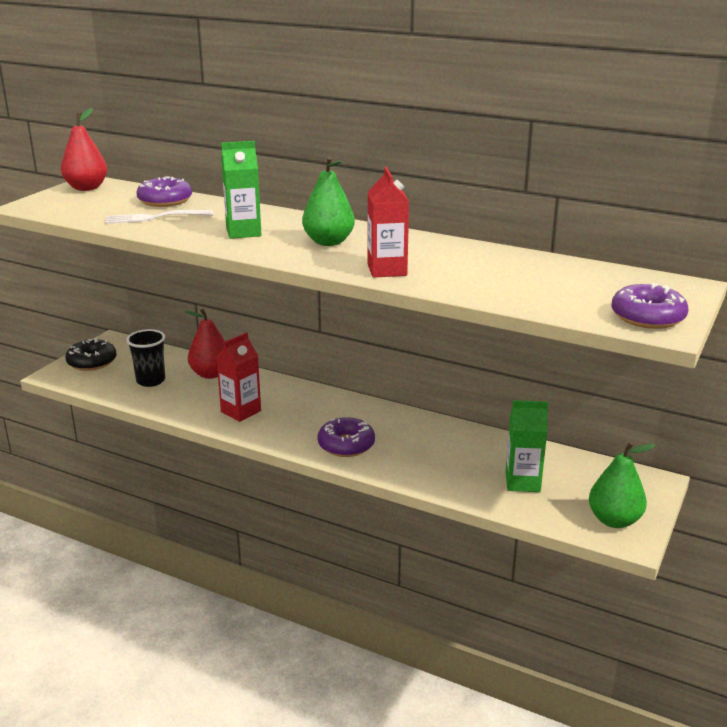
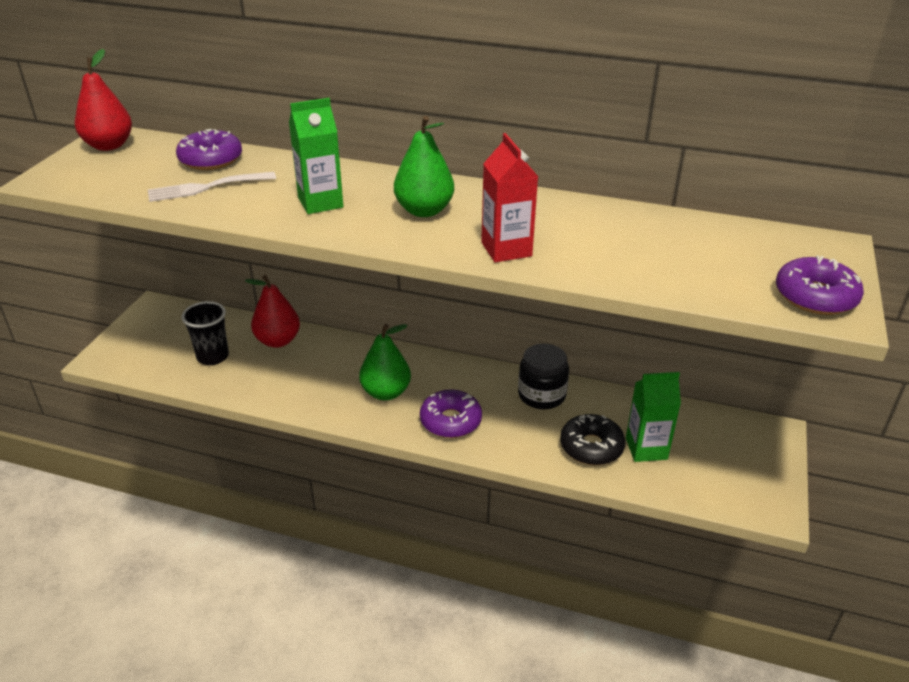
camera: 10 degrees left, 10 degrees up
black donut [65,339,117,371] -> black donut moved to [560,414,625,465]
red carton [216,332,261,422] -> none
green pear [589,442,655,528] -> green pear moved to [359,324,411,400]
none -> black jar [518,344,569,409]

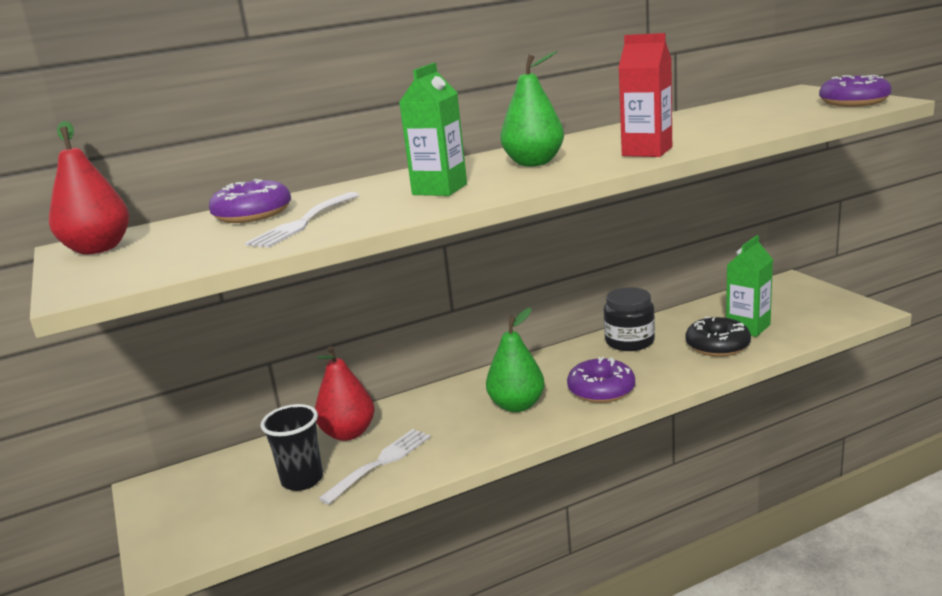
camera: 40 degrees left, 15 degrees down
none -> white fork [318,429,431,505]

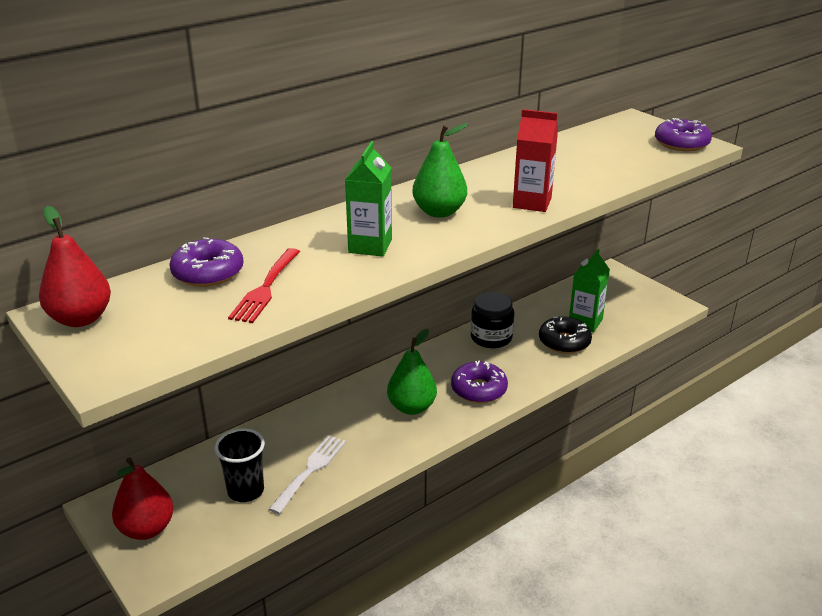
camera: 15 degrees left, 10 degrees up
white fork [245,192,359,248] -> red fork [228,248,300,323]
red pear [315,346,374,441] -> red pear moved to [112,457,174,540]

